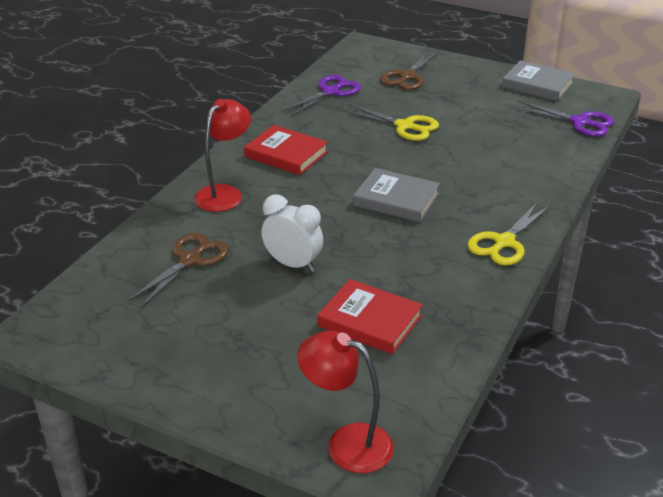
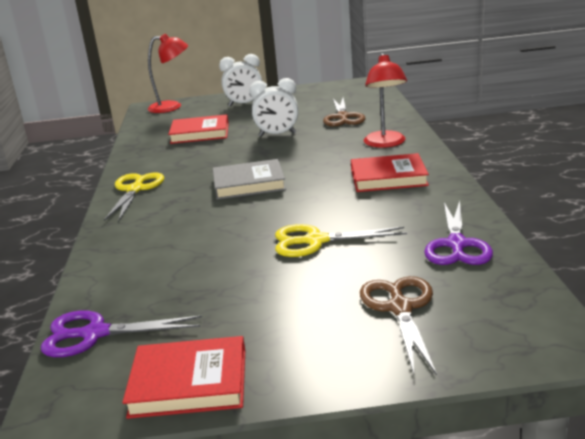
camera: 150 degrees right, 10 degrees down
grey book [502,60,575,101] -> red book [122,336,245,419]
none -> white clock [219,54,262,106]

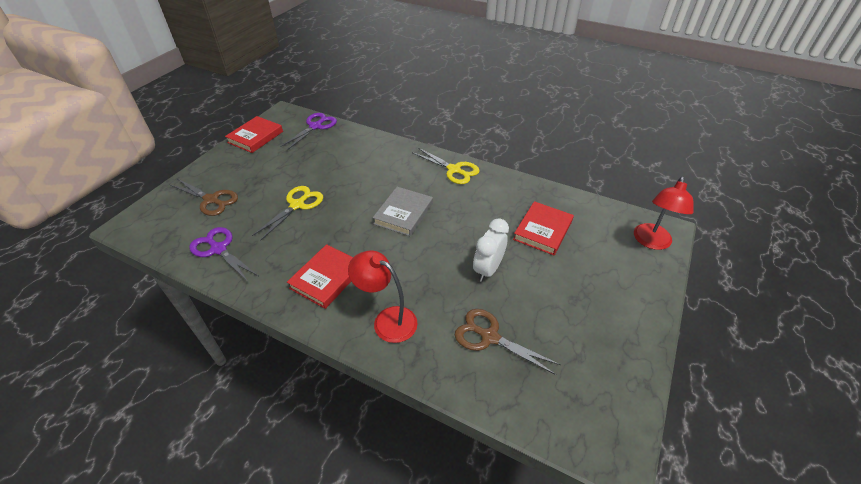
camera: 120 degrees right, 20 degrees up
white clock [219,54,262,106] -> none

